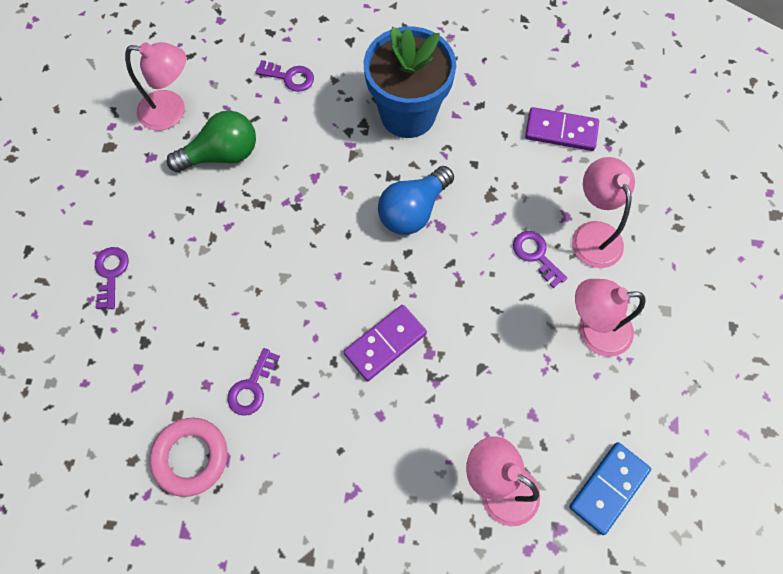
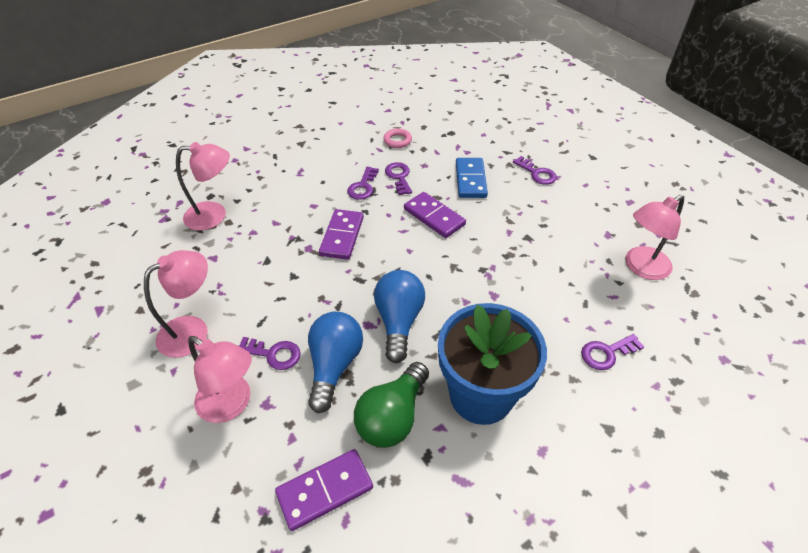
camera: 140 degrees right, 20 degrees down
pink ring [149,418,228,497] -> pink ring [383,129,412,148], size x0.59
green light bulb [166,111,256,172] -> green light bulb moved to [354,362,429,448]
blue domino [569,442,651,535] -> blue domino moved to [456,158,488,198]
none -> blue light bulb [308,312,363,413]
none -> purple key [347,167,379,200]
none -> purple domino [404,192,466,238]

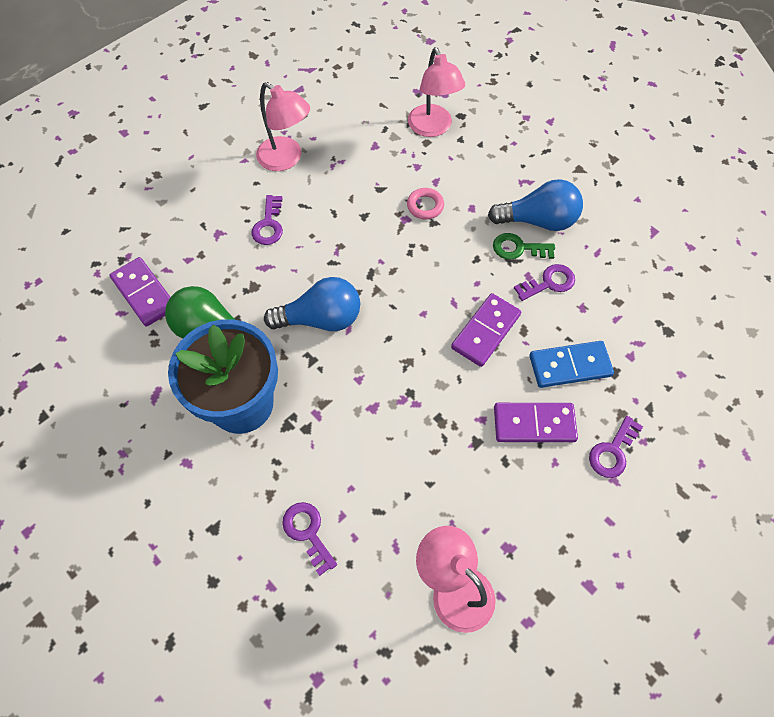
camera: 80 degrees right, 15 degrees up
pink lamp [188,336,252,423] -> none
blue light bulb [308,312,363,413] -> blue light bulb moved to [488,179,583,231]
purple domino [319,209,364,260] -> purple domino moved to [494,403,578,442]
purple key [347,167,379,200] -> green key [493,233,555,260]
pink ring [383,129,412,148] -> pink ring moved to [407,188,444,219]

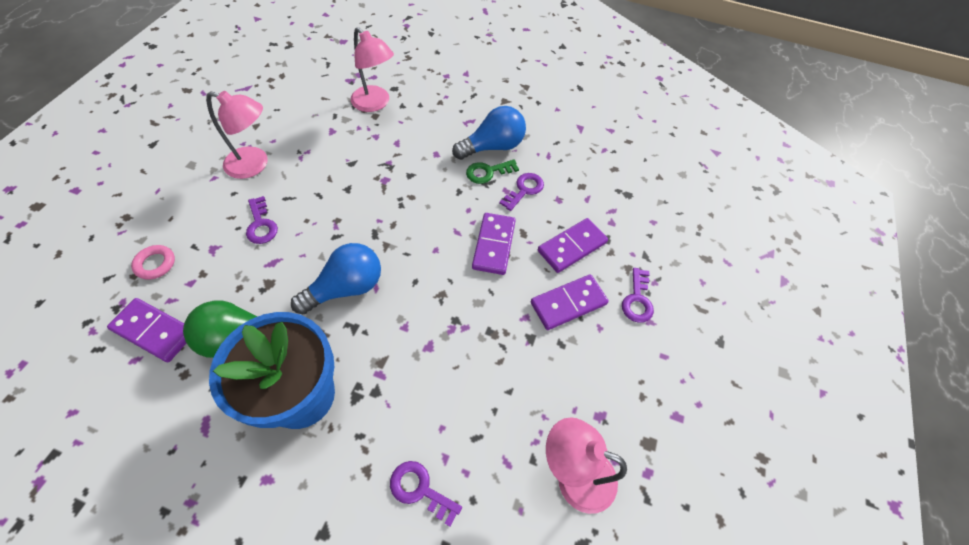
camera: 30 degrees left, 5 degrees down
pink ring [407,188,444,219] -> pink ring moved to [131,245,175,279]
blue domino [529,341,614,388] -> purple domino [538,218,608,273]

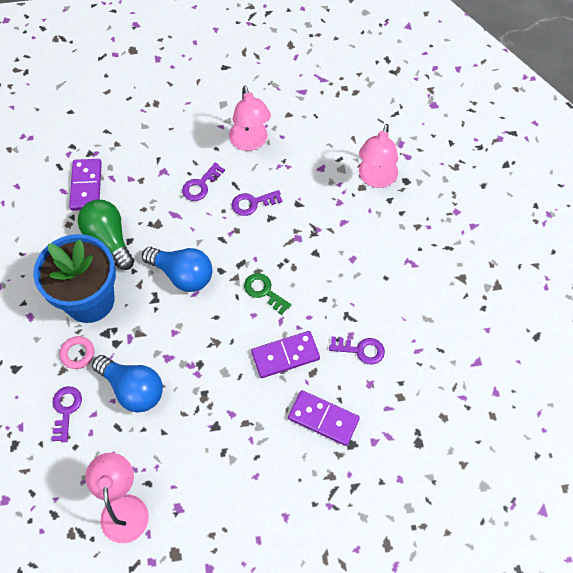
camera: 65 degrees right, 5 degrees up
pink ring [131,245,175,279] -> pink ring moved to [60,336,95,369]
blue light bulb [452,106,526,160] -> blue light bulb moved to [92,355,163,413]
green key [466,160,519,184] -> green key moved to [244,273,291,315]
purple domino [531,274,609,330] -> none
purple key [622,268,654,323] -> purple key moved to [232,190,283,216]

